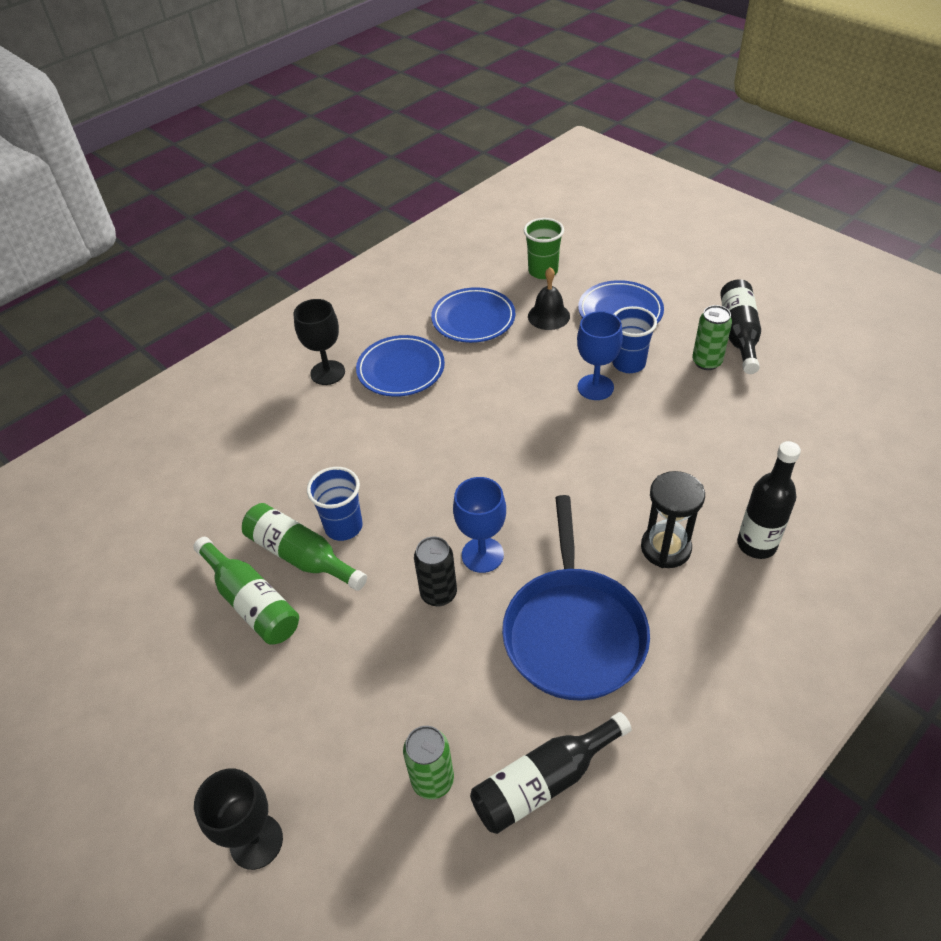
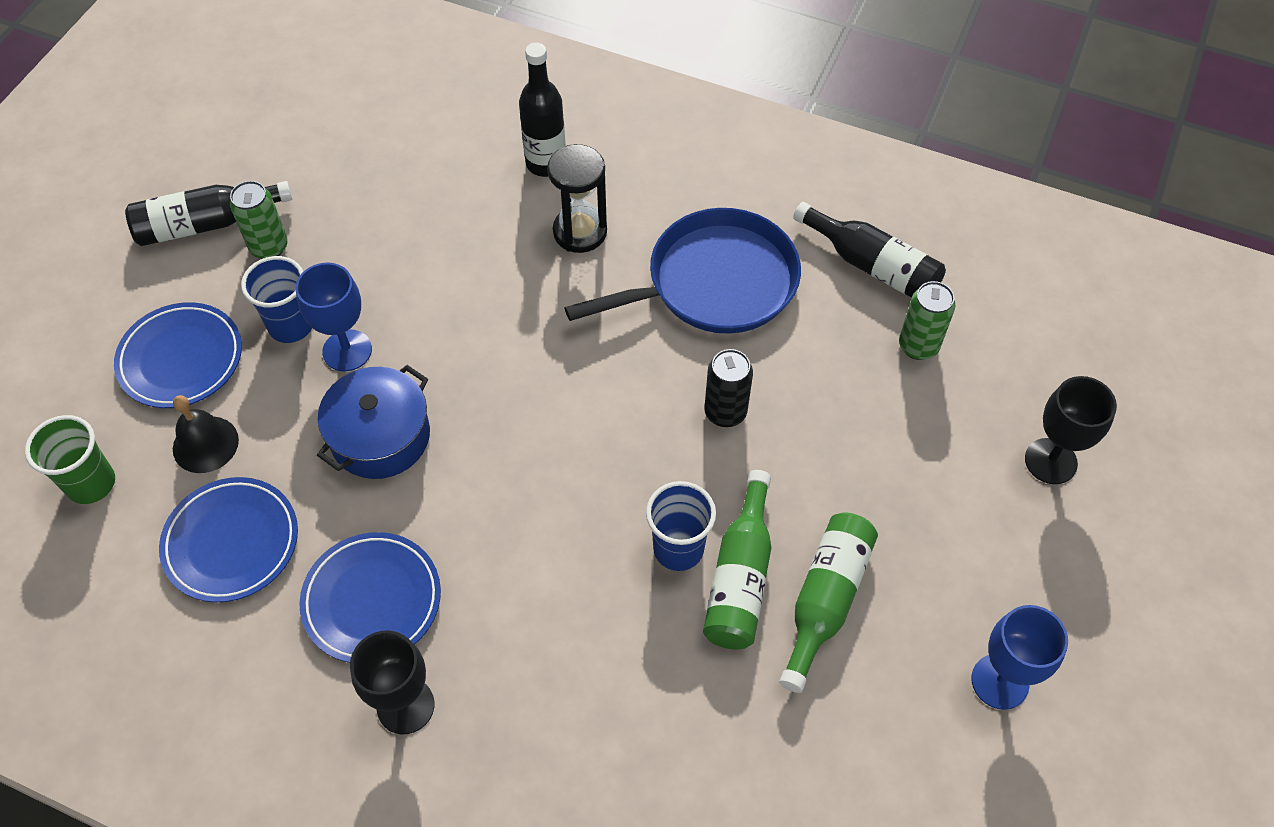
camera: 115 degrees left, 10 degrees up
blue goblet [453,477,506,573] -> blue goblet moved to [972,605,1068,710]
none -> blue pot [317,365,430,479]

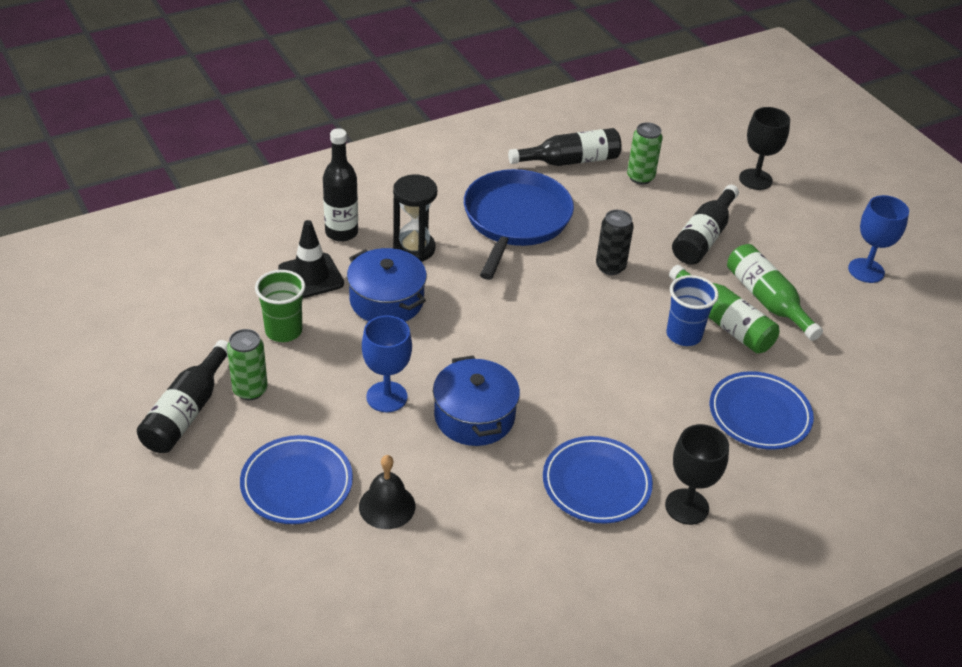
camera: 55 degrees left, 15 degrees down
green cup [25,415,115,504] -> green cup moved to [255,270,305,342]
blue plate [159,477,298,602] -> blue plate moved to [710,371,814,450]
blue cup [241,256,312,343] -> none
none -> black traffic cone [278,220,344,299]
none -> blue pot [347,248,427,322]
none -> black bottle [672,185,739,265]

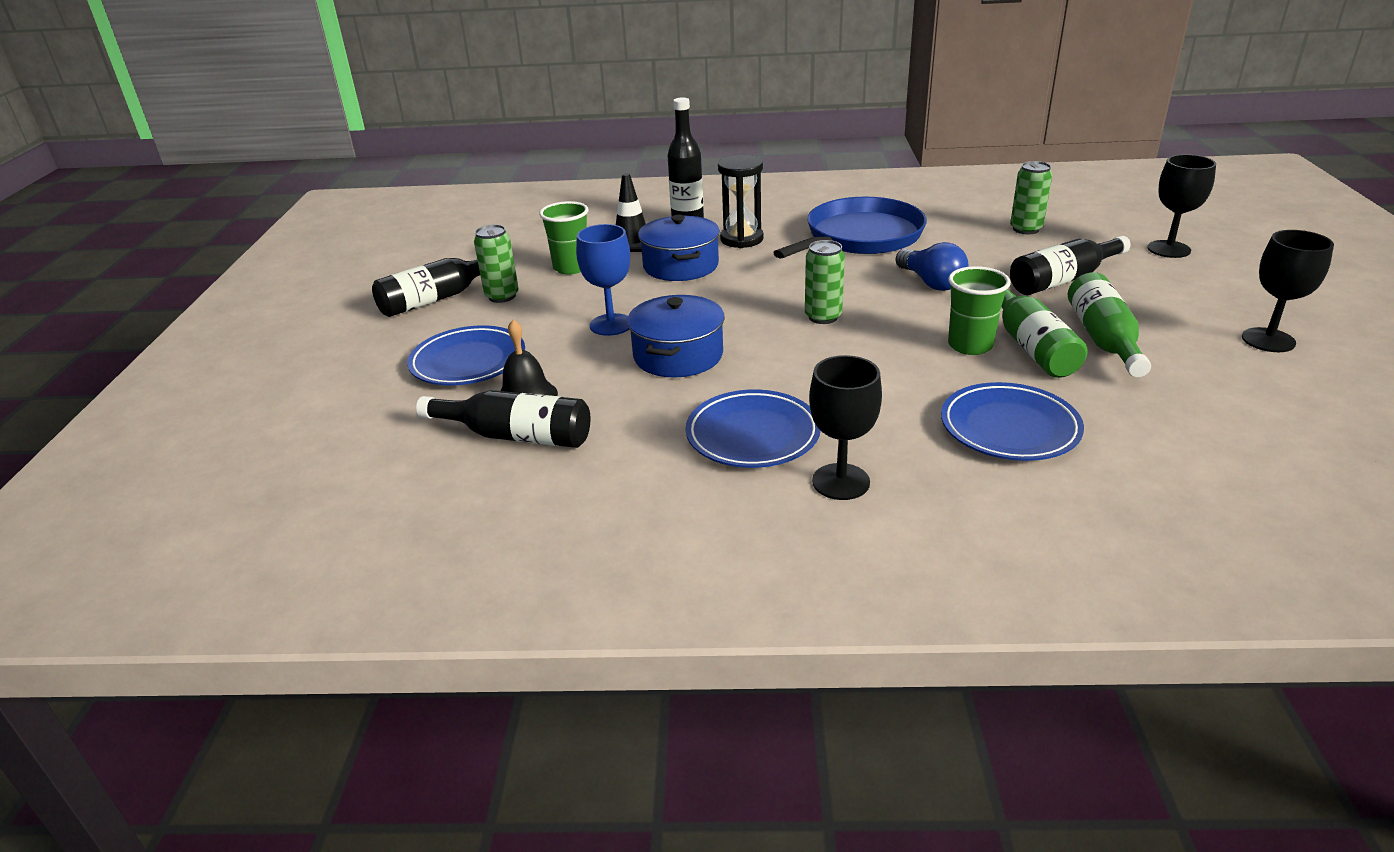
camera: 35 degrees right, 10 degrees down
black bottle [508,128,622,166] -> black bottle moved to [416,390,590,448]
black can [596,210,634,275] -> blue light bulb [895,242,969,291]
blue cup [666,275,719,346] -> green cup [948,266,1011,355]
blue goblet [848,195,909,283] -> black goblet [1242,230,1334,352]
none -> green can [805,240,845,324]

